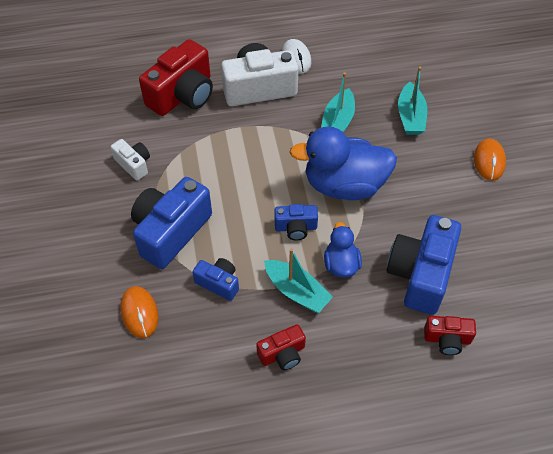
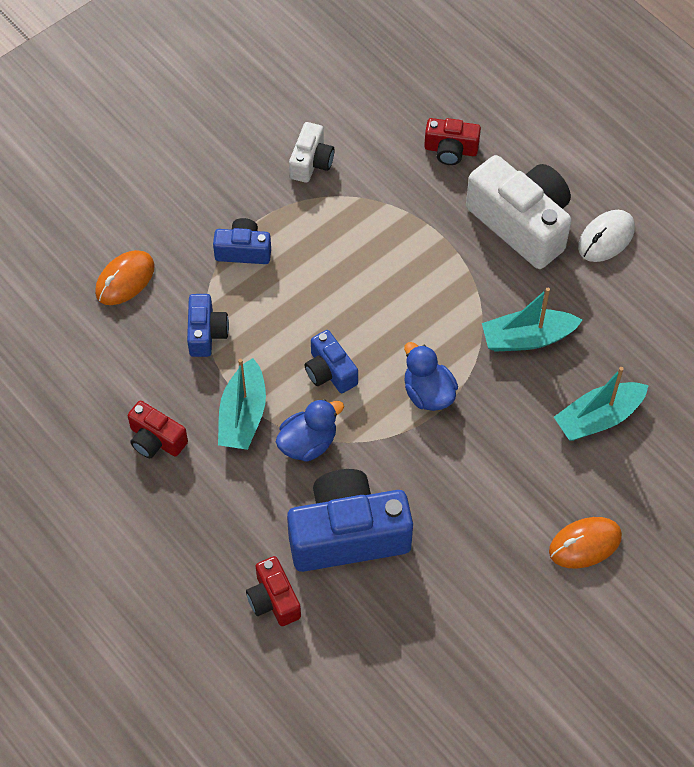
camera: 60 degrees right, 5 degrees up
blue camera [131,177,212,269] -> blue camera [213,218,271,264], size x0.51
red camera [139,39,213,116] -> red camera [424,118,481,165], size x0.51
blue duck [290,127,397,200] -> blue duck [404,342,458,411], size x0.52

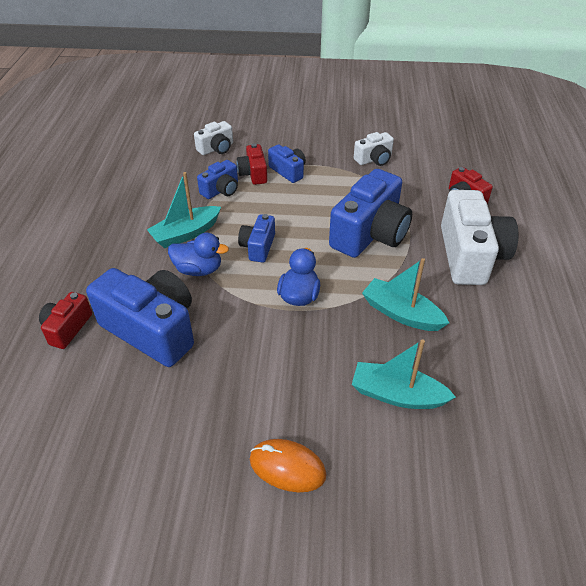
camera: 45 degrees right, 15 degrees down
orange mouse [95,250,155,305] -> white camera [194,121,233,155]
red camera [128,401,188,458] -> red camera moved to [237,143,267,185]
white mouse [578,210,635,262] -> none
none -> blue camera [329,169,412,258]

